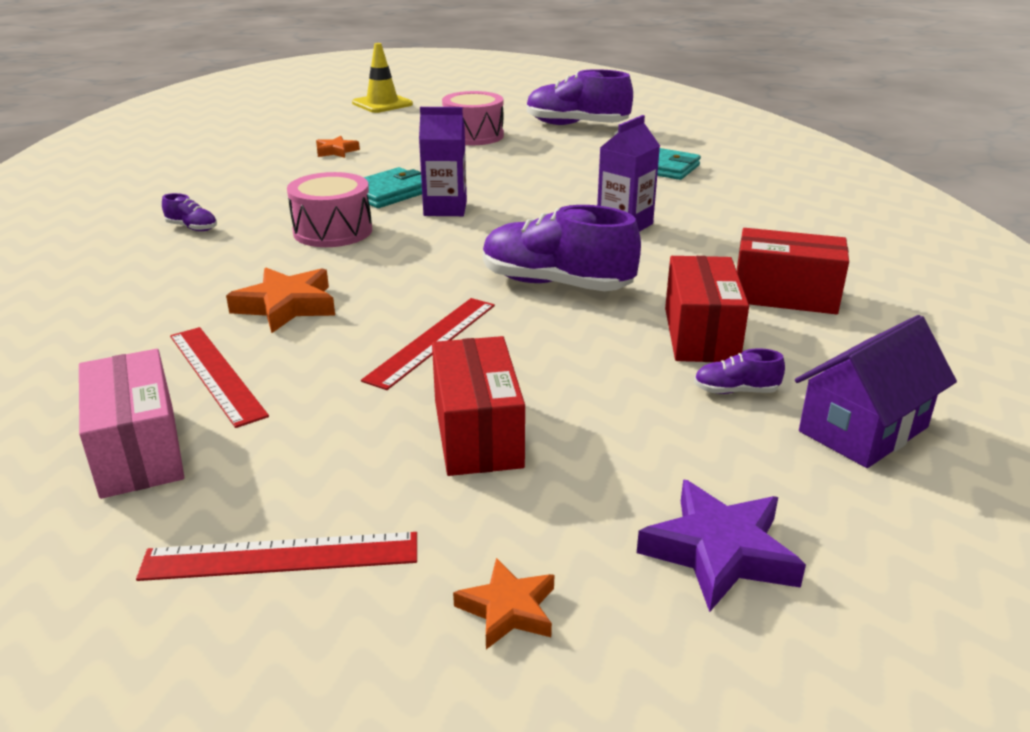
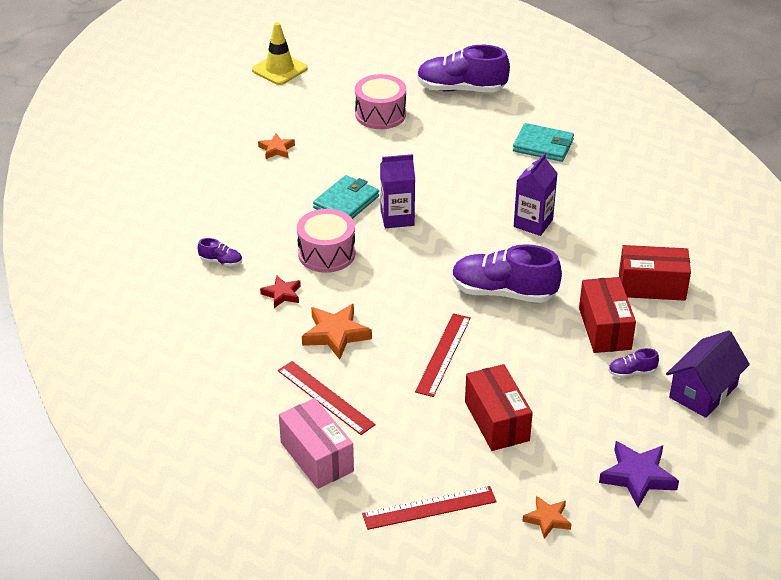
camera: 10 degrees left, 10 degrees up
none -> red star [260,276,301,308]

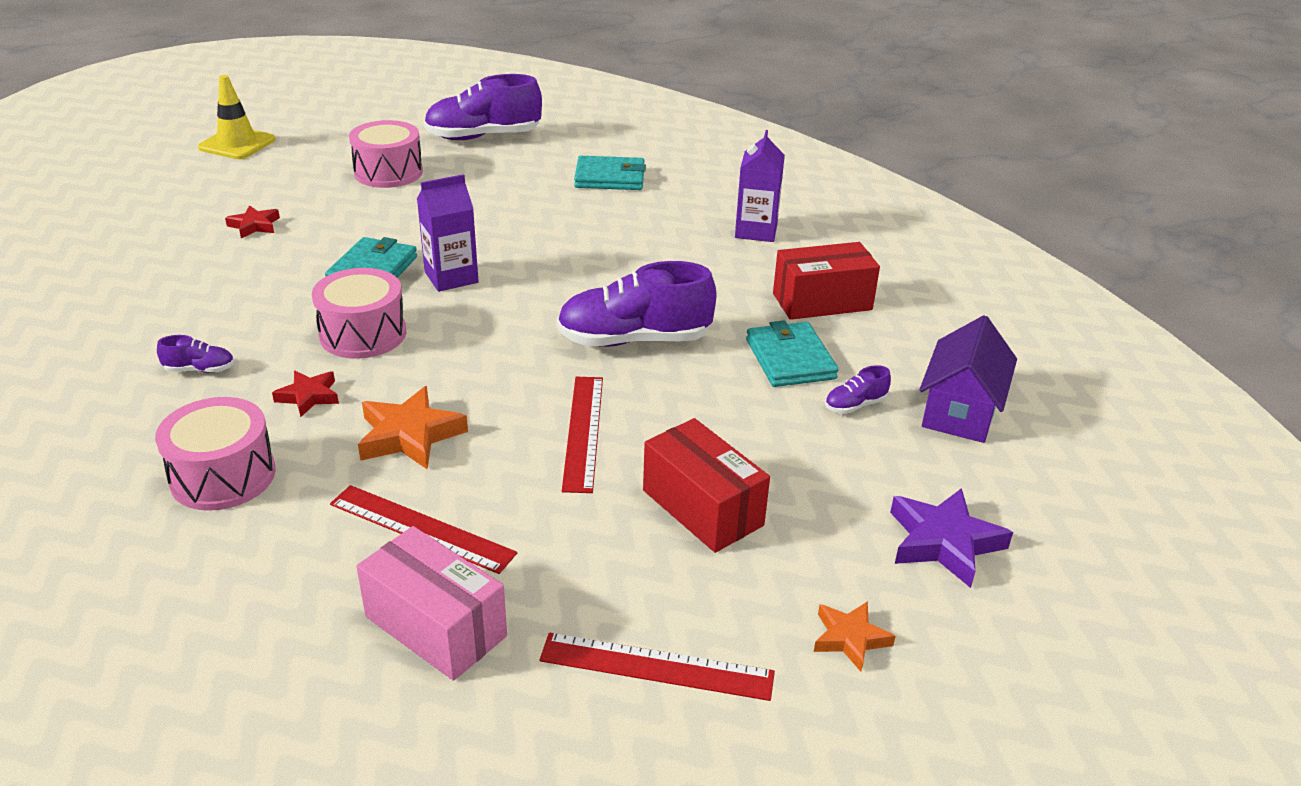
camera: 20 degrees left, 5 degrees down
orange star [258,133,295,159] -> red star [225,205,280,238]
red ruler [362,486,497,530] -> red ruler turned 45 degrees clockwise [539,633,775,701]
purple carton [514,153,558,236] -> purple carton moved to [735,130,785,242]
red box [579,277,636,353] -> turquoise wallet [746,320,839,387]
none -> pink drum [155,397,276,511]

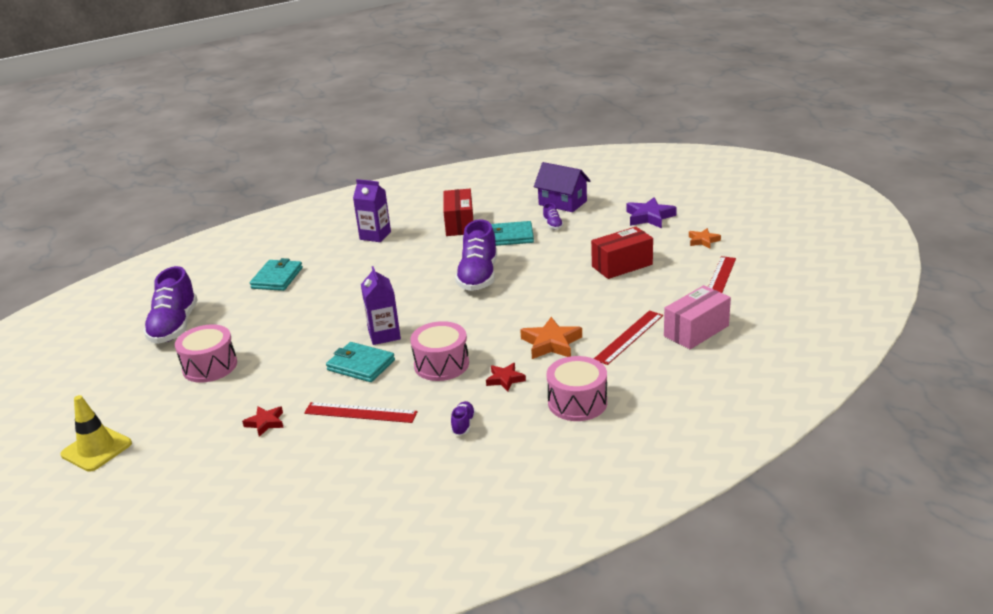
camera: 75 degrees left, 5 degrees down
red ruler [562,377,603,493] -> red ruler moved to [304,402,417,423]

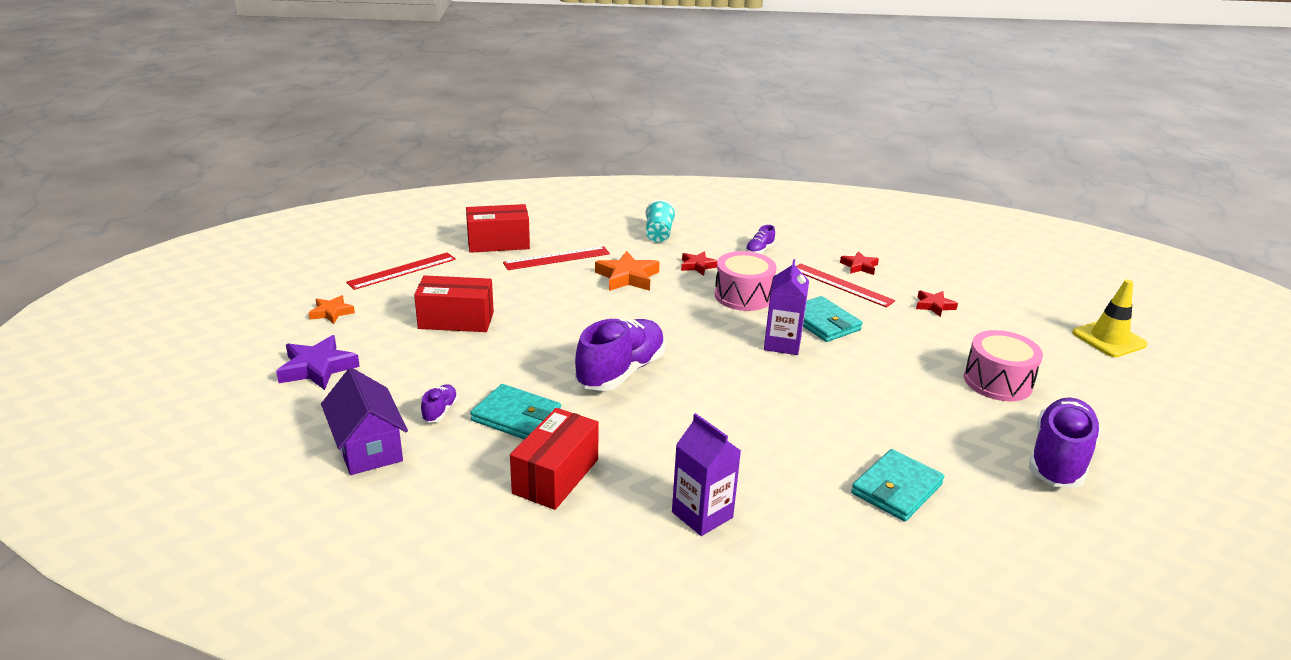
camera: 155 degrees left, 0 degrees up
pink drum [547,356,607,421] -> turquoise cup [645,200,676,243]
pink box [664,285,731,349] -> red box [466,204,530,253]
none -> red star [840,251,879,275]

